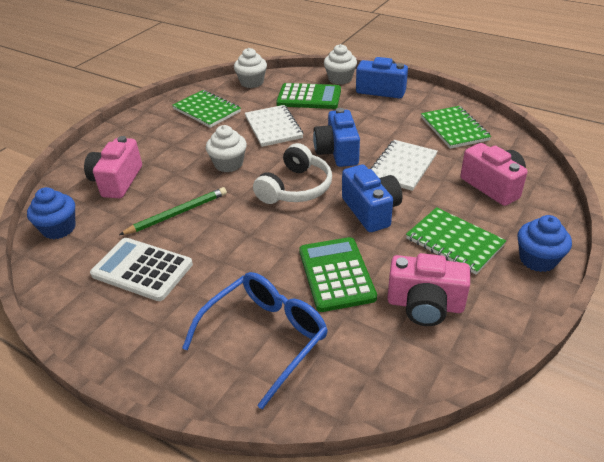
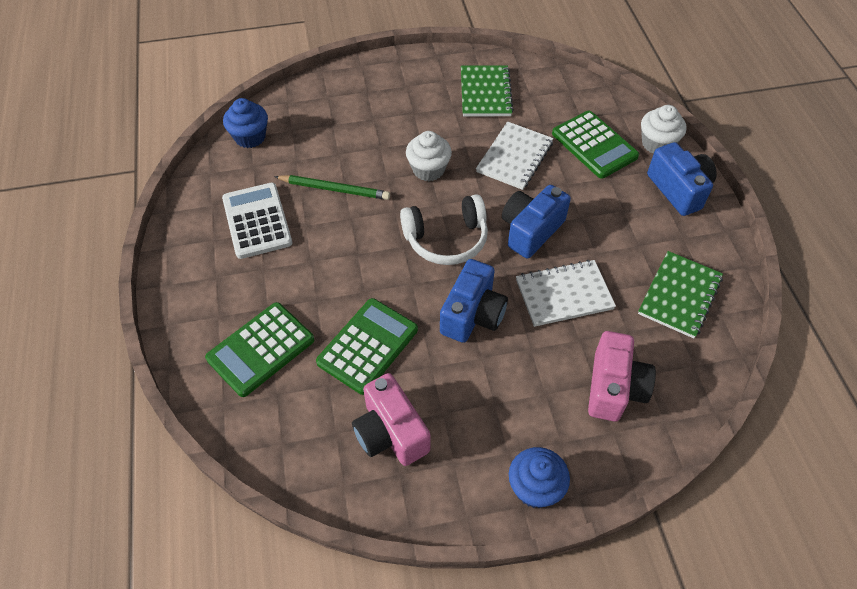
camera: 45 degrees right, 15 degrees up
pink camera [84,136,142,198] -> none
blue glasses [182,272,328,409] -> green calculator [205,302,314,397]
white cupcake [234,48,267,88] -> none
green notebook [406,207,506,274] -> none

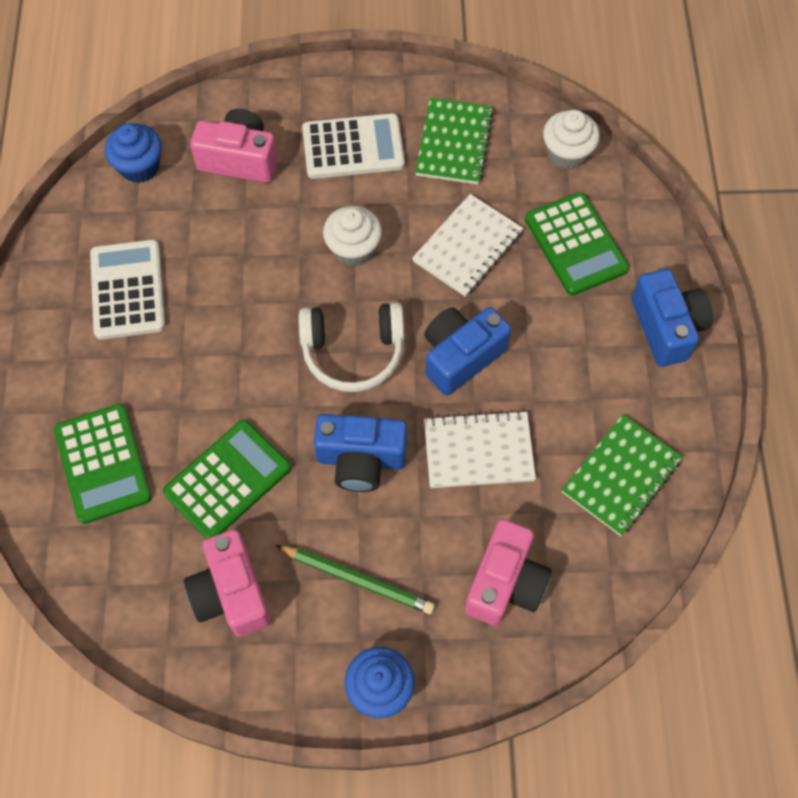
camera: 10 degrees right, 10 degrees up
green calculator [205,302,314,397] -> green calculator turned 75 degrees counterclockwise [54,404,152,524]
green pencil [274,175,390,200] -> green pencil moved to [275,545,435,614]
blue camera [440,259,508,343] -> blue camera turned 60 degrees clockwise [314,414,407,492]
white cupcake [641,105,686,154] -> white cupcake moved to [543,110,600,169]
none -> pink camera [190,109,278,183]
none -> white calculator [302,113,405,179]

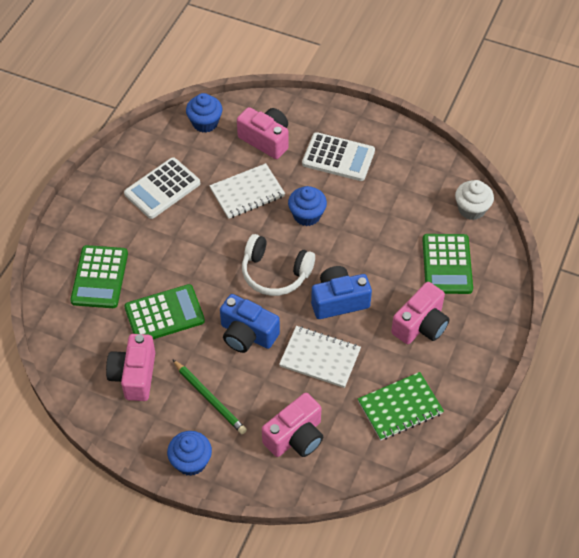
camera: 25 degrees right, 10 degrees down
white calculator [90,239,165,340] -> white calculator turned 150 degrees counterclockwise [124,157,200,219]
white cupcake [323,206,382,266] -> blue cupcake [288,186,327,226]
white notebook [412,194,523,297] -> white notebook moved to [209,163,285,219]
green notebook [415,98,494,184] -> none
blue camera [631,269,713,367] -> none
none -> pink camera [391,282,450,344]

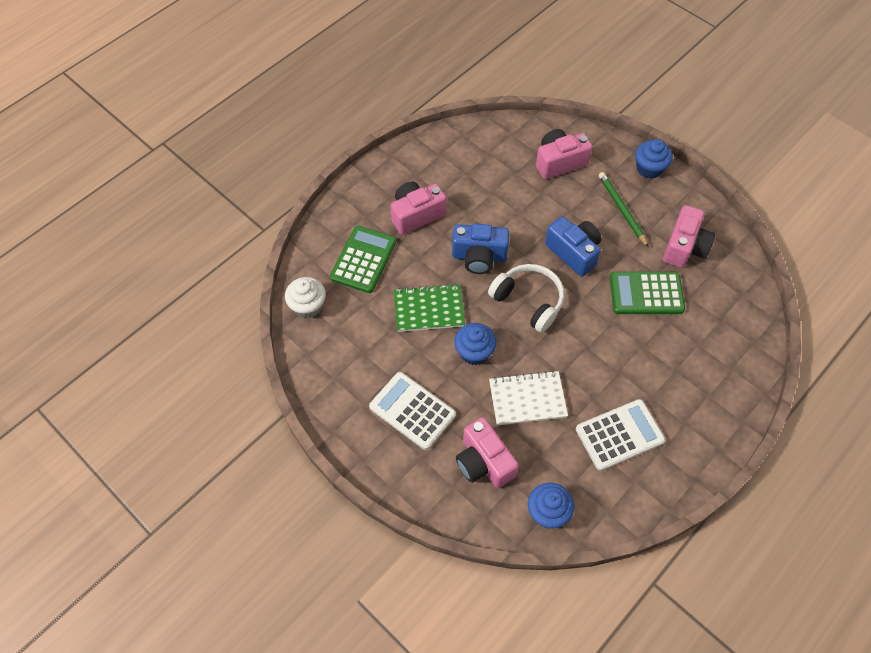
camera: 160 degrees left, 5 degrees up
green calculator [70,245,128,308] -> none
white notebook [279,326,361,388] -> none
green notebook [358,372,444,441] -> green notebook moved to [394,284,465,332]

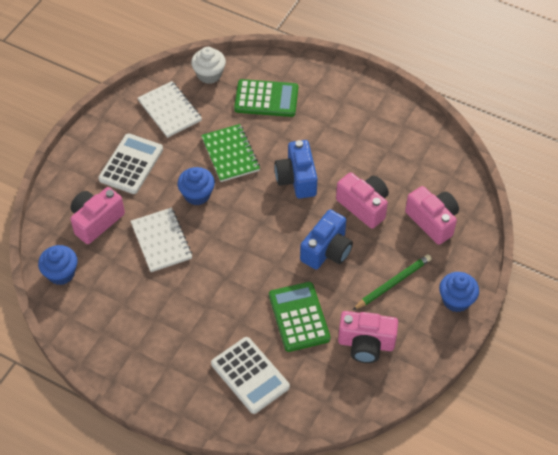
camera: 75 degrees right, 5 degrees down
pink camera [391,181,447,235] -> pink camera moved to [336,172,389,229]
white headphones [488,264,564,333] -> none
white calculator [576,399,665,471] -> white calculator moved to [211,337,290,414]
none -> white notebook [138,81,202,138]

